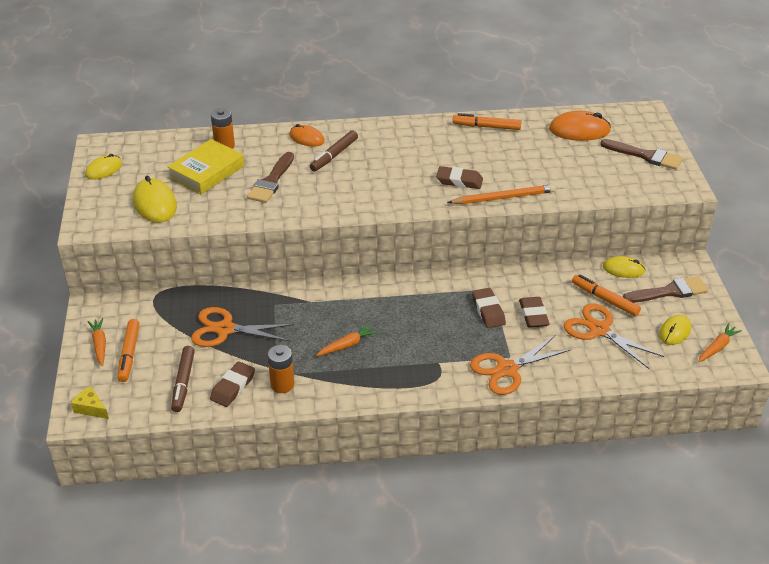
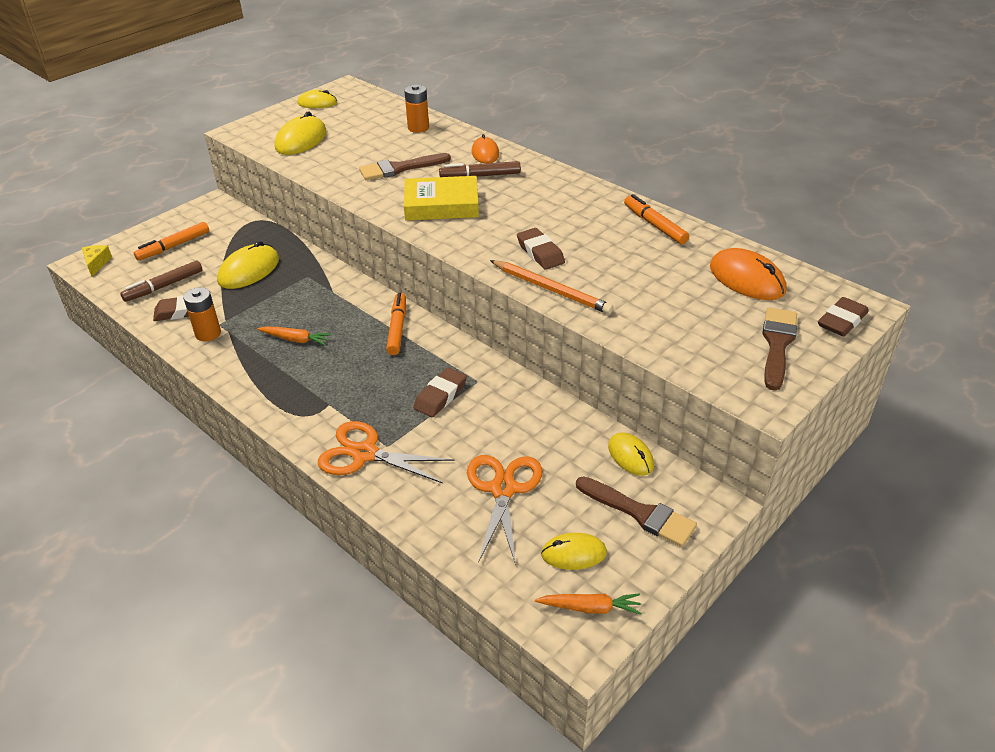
camera: 50 degrees right, 0 degrees up
orange carrot [88,318,106,366] -> none
yellow book [167,139,244,194] -> yellow book moved to [404,176,479,221]
orange scissors [191,307,294,347] -> yellow mouse [217,241,279,289]
brown eraser [519,297,550,328] -> brown eraser moved to [818,297,869,336]
orange marker [572,275,641,316] -> orange marker moved to [386,293,406,355]
brown brush [600,139,683,170] -> brown brush turned 150 degrees counterclockwise [762,308,797,391]

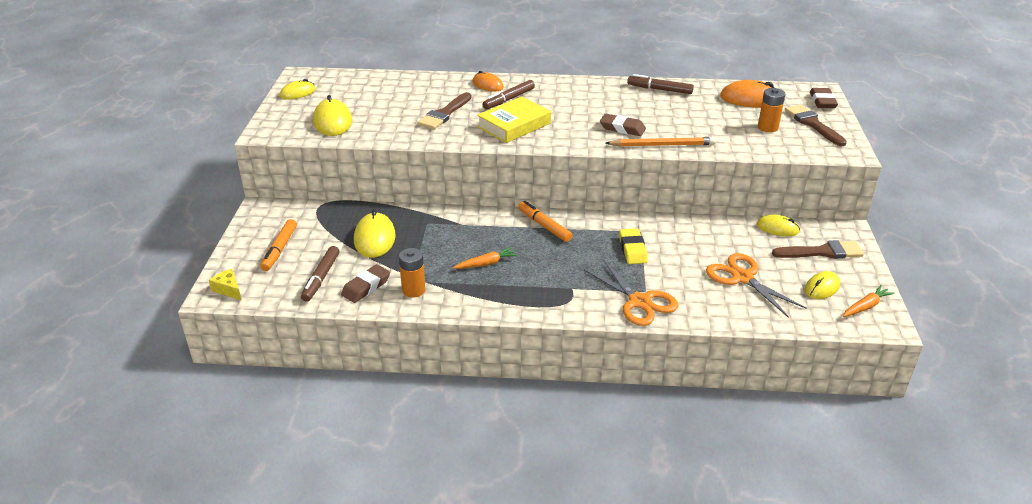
camera: 40 degrees left, 5 degrees down
orange scissors [318,421,455,484] -> orange scissors turned 105 degrees counterclockwise [584,259,678,326]
orange battery [404,85,429,133] -> orange battery moved to [758,88,785,132]
brown eraser [413,367,467,417] -> yellow eraser [619,228,648,264]
orange marker [624,194,689,244] -> brown marker [627,74,694,94]

